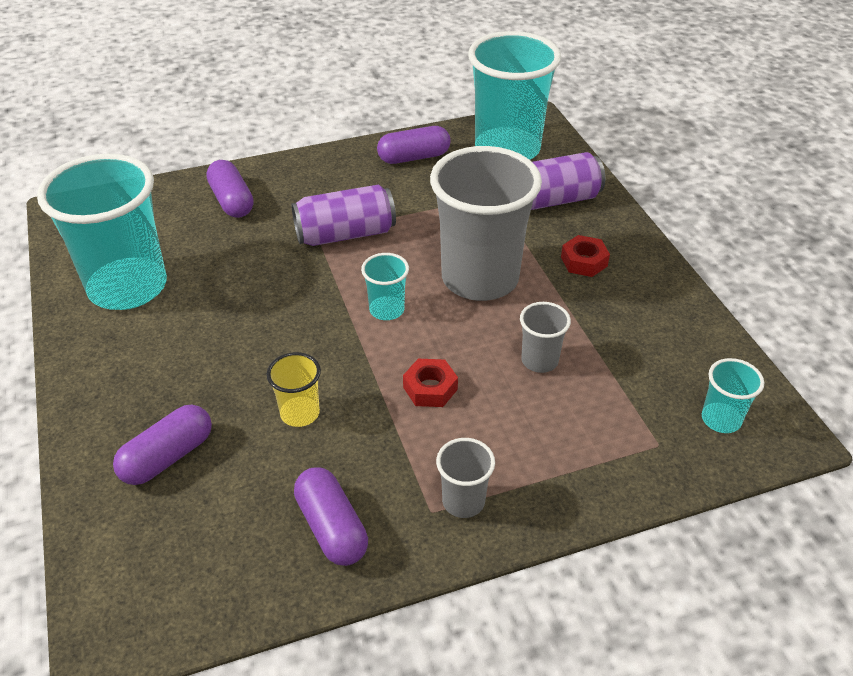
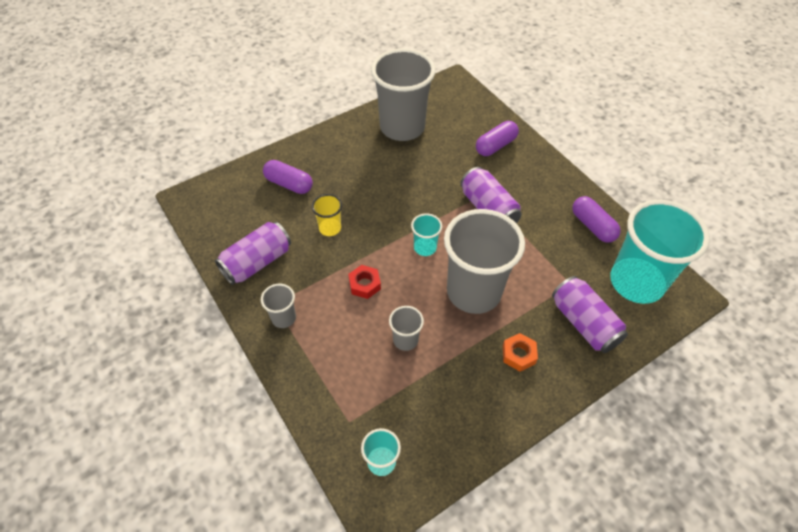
camera: 75 degrees right, 10 degrees up
turquoise cup [37,154,167,310] -> grey cup [371,49,436,141]
purple capsule [294,467,368,566] -> purple can [215,222,291,285]
red nut [561,235,610,277] -> orange nut [503,333,538,372]

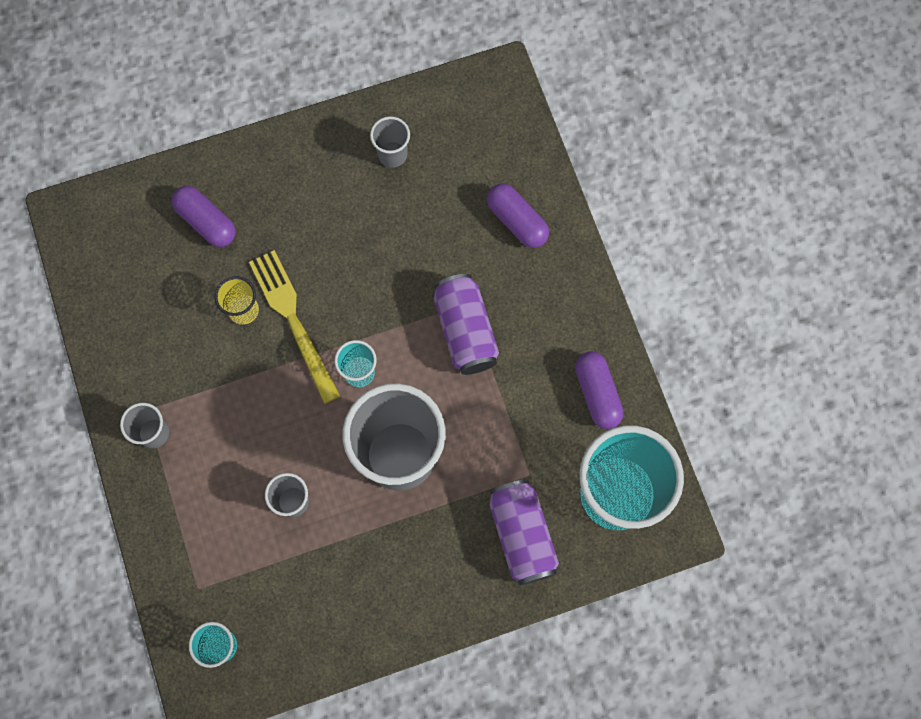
camera: 15 degrees right, 20 degrees up
purple can [215,222,291,285] -> none
red nut [348,265,381,299] -> none
grey cup [371,49,436,141] -> grey cup [370,116,410,168], size x0.44
purple capsule [476,121,519,156] -> purple capsule turned 75 degrees clockwise [487,184,549,248]
orange nut [503,333,538,372] -> none
none -> yellow fork [249,250,340,404]

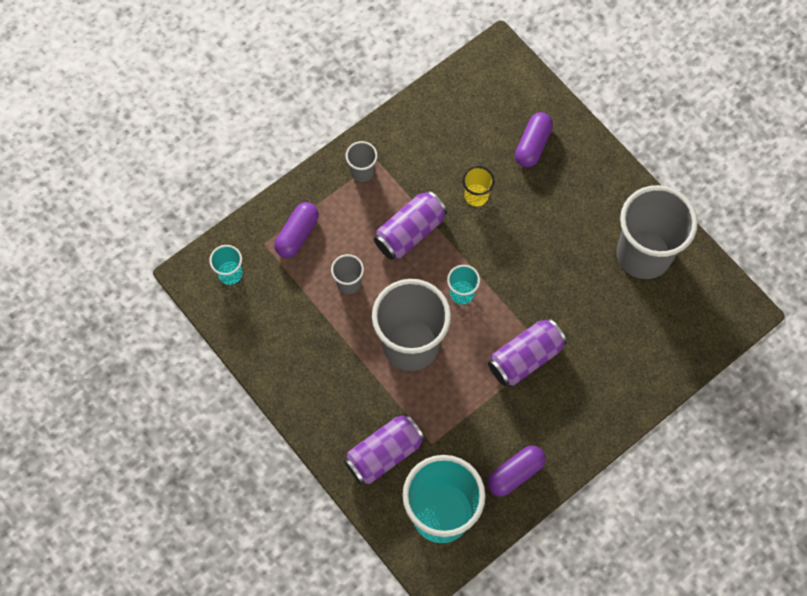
camera: 70 degrees right, 5 degrees down
yellow fork [249,250,340,404] -> none
grey cup [370,116,410,168] -> grey cup [617,185,698,279], size x2.28
purple capsule [487,184,549,248] -> purple capsule moved to [274,202,319,258]
none -> purple can [374,191,447,260]

